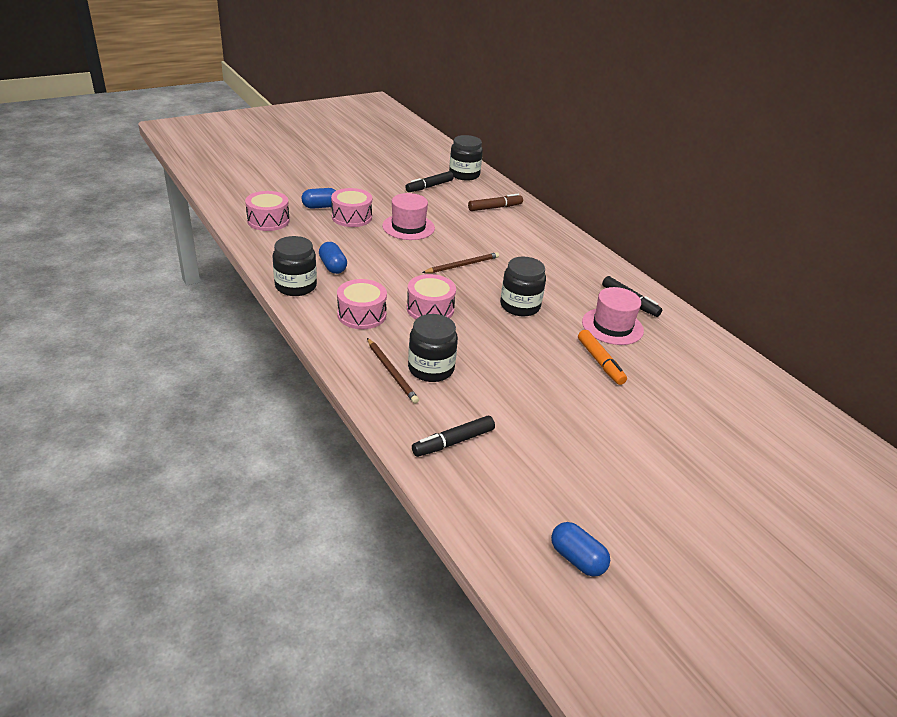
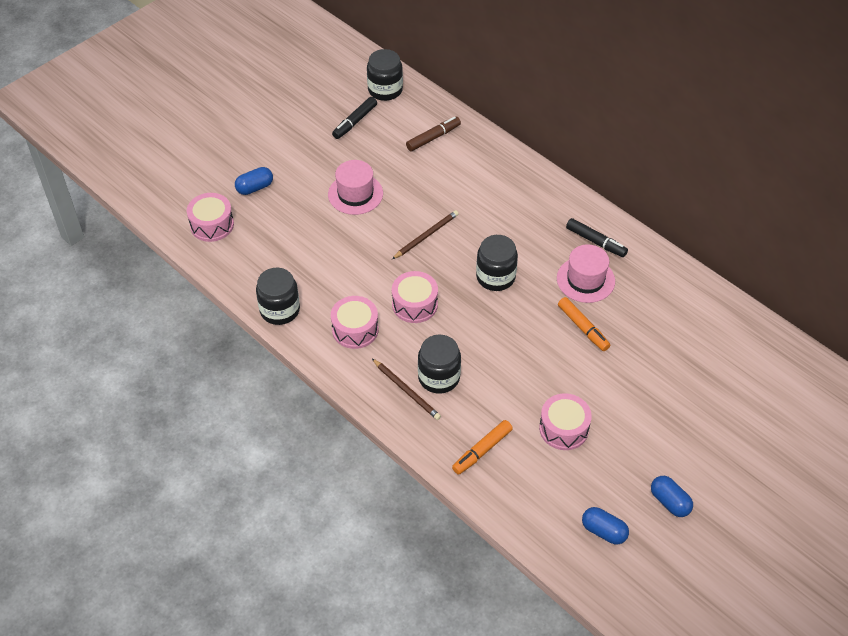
camera: 10 degrees left, 15 degrees up
blue capsule [319,242,347,274] -> blue capsule moved to [651,476,693,517]
pink drum [331,188,372,227] -> pink drum moved to [539,393,592,450]
black marker [412,416,495,457] -> orange marker [452,420,513,475]

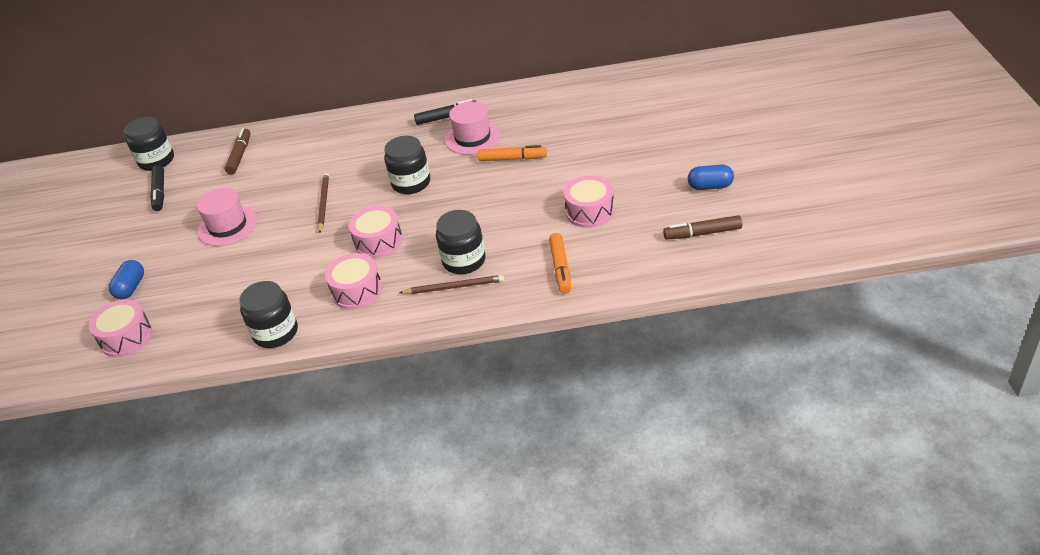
camera: 45 degrees left, 10 degrees down
blue capsule [582,507,629,545] -> brown marker [663,215,742,240]

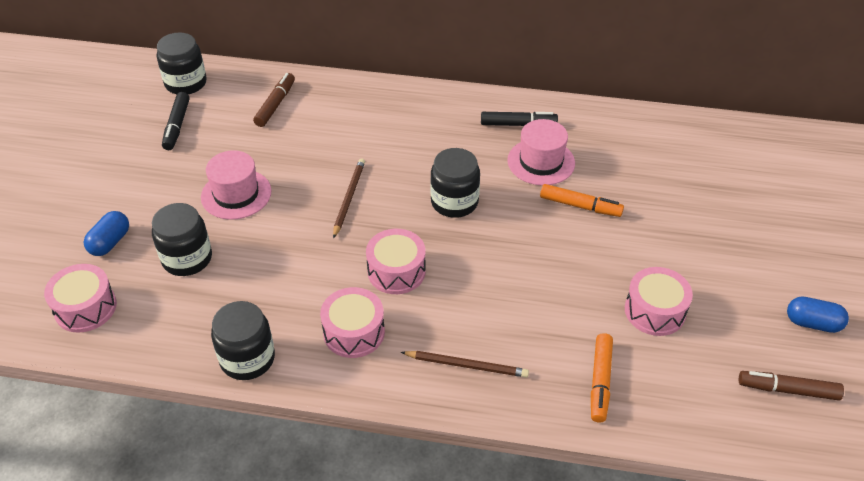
camera: 10 degrees right, 5 degrees up
black jar [436,210,485,274] -> black jar moved to [152,203,212,276]

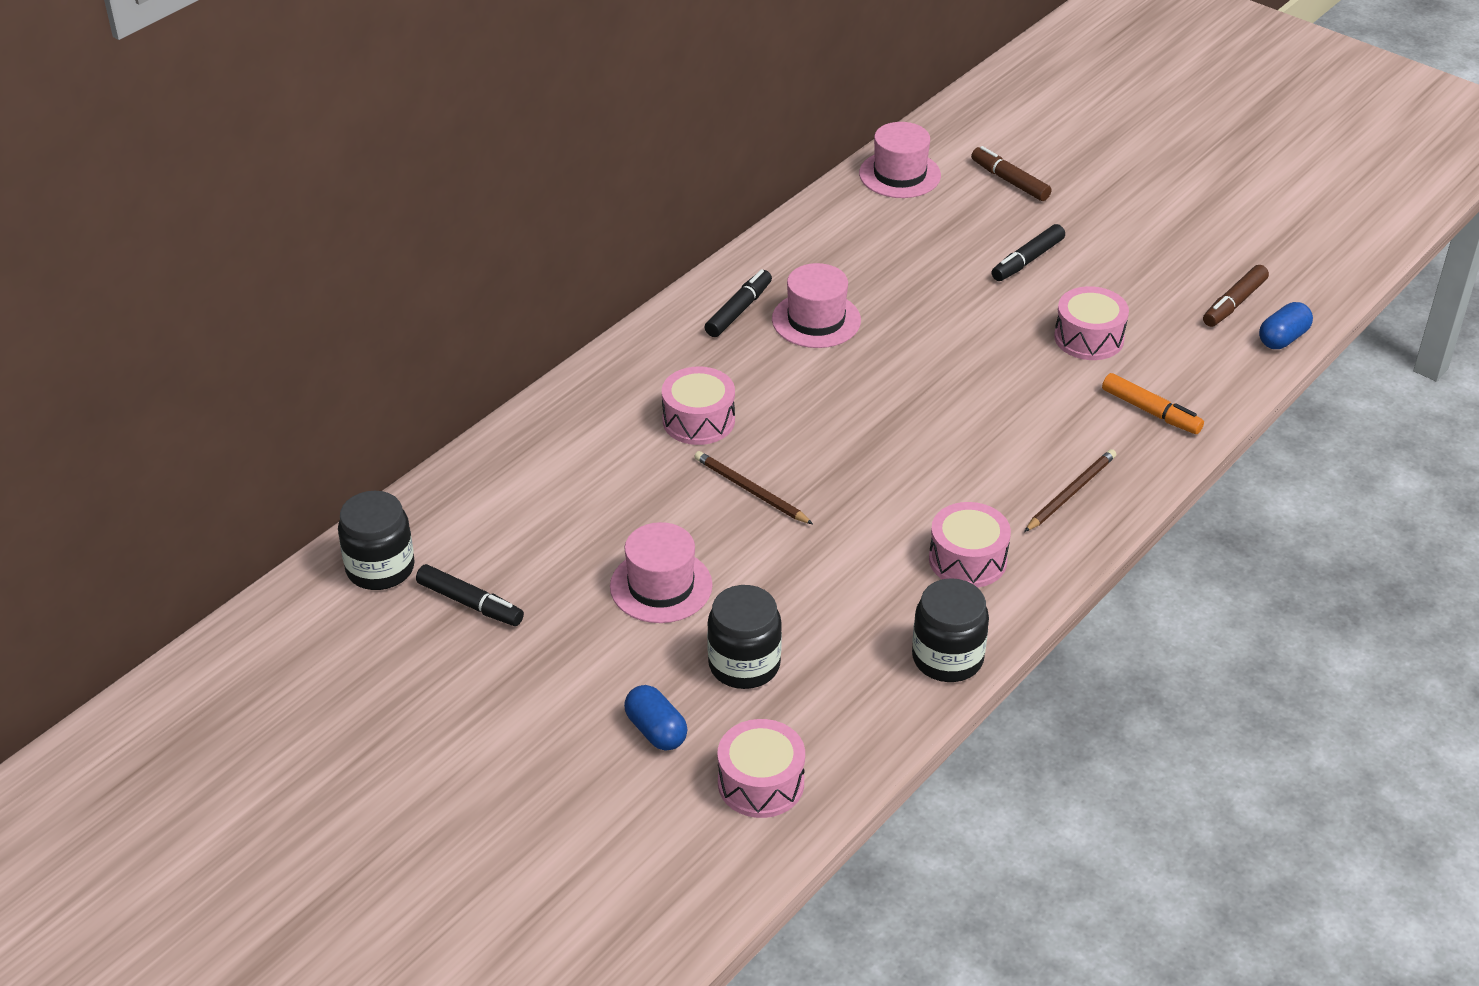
camera: 60 degrees left, 5 degrees down
brown marker [253,73,295,127] -> brown marker moved to [971,146,1051,201]
pink drum [366,229,426,294] -> pink drum moved to [662,366,735,445]
black jar [430,148,480,218] -> none
orange marker [540,184,624,217] -> none
blue capsule [787,296,849,333] -> blue capsule moved to [1259,302,1313,349]
none -> pink hat [859,122,941,198]
none -> black marker [991,224,1065,281]

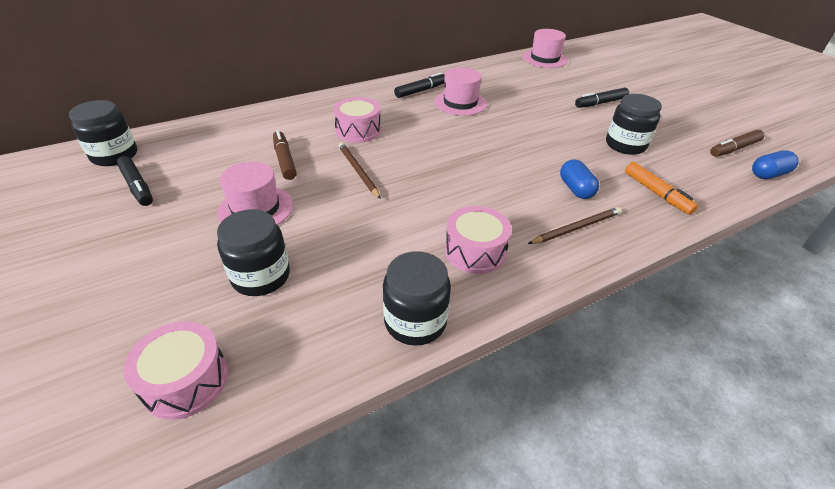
camera: 20 degrees right, 0 degrees up
blue capsule [624,685,687,751] -> blue capsule moved to [560,159,599,199]
brown marker [971,146,1051,201] -> brown marker moved to [273,130,297,180]
pink drum [1054,286,1129,360] -> black jar [606,94,662,155]

